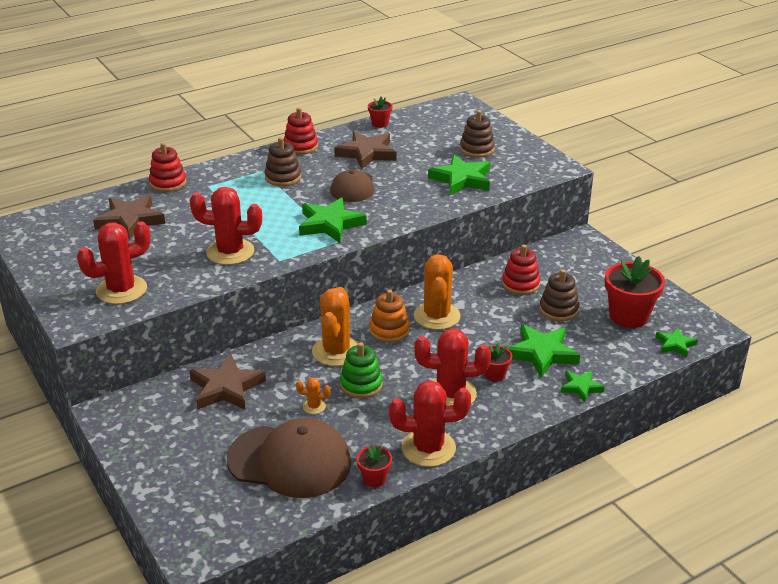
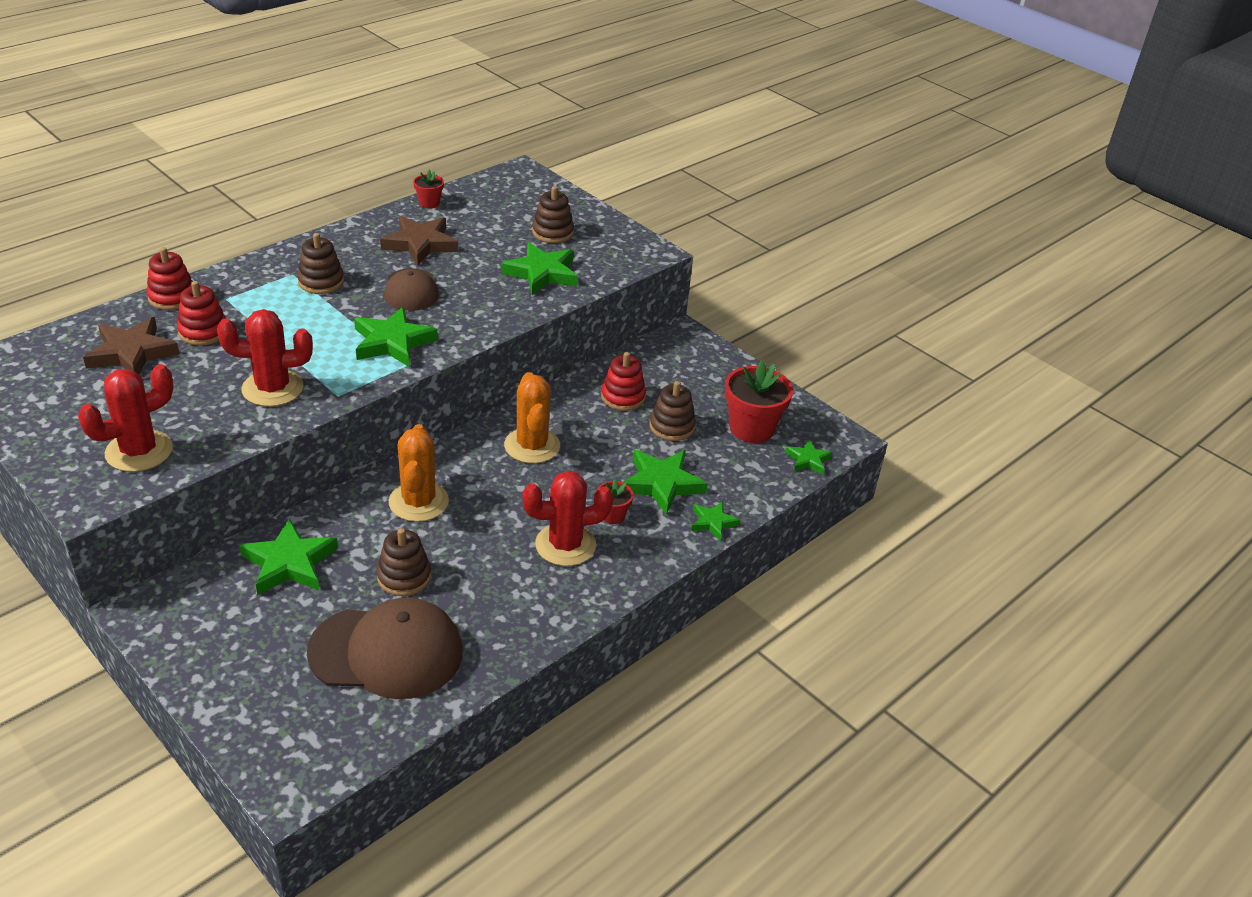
camera: 15 degrees left, 5 degrees up
brown star [189,354,266,410] -> green star [239,518,338,595]
red stacking toy [284,107,318,154] -> red stacking toy moved to [177,281,226,346]
orange cactus [296,377,331,414] -> brown stacking toy [377,528,431,596]
green stacking toy [340,342,383,399] -> none
red flower pot [357,445,392,487] -> none
orange stacking toy [370,290,410,343] -> none
red cactus [389,380,471,467] -> none

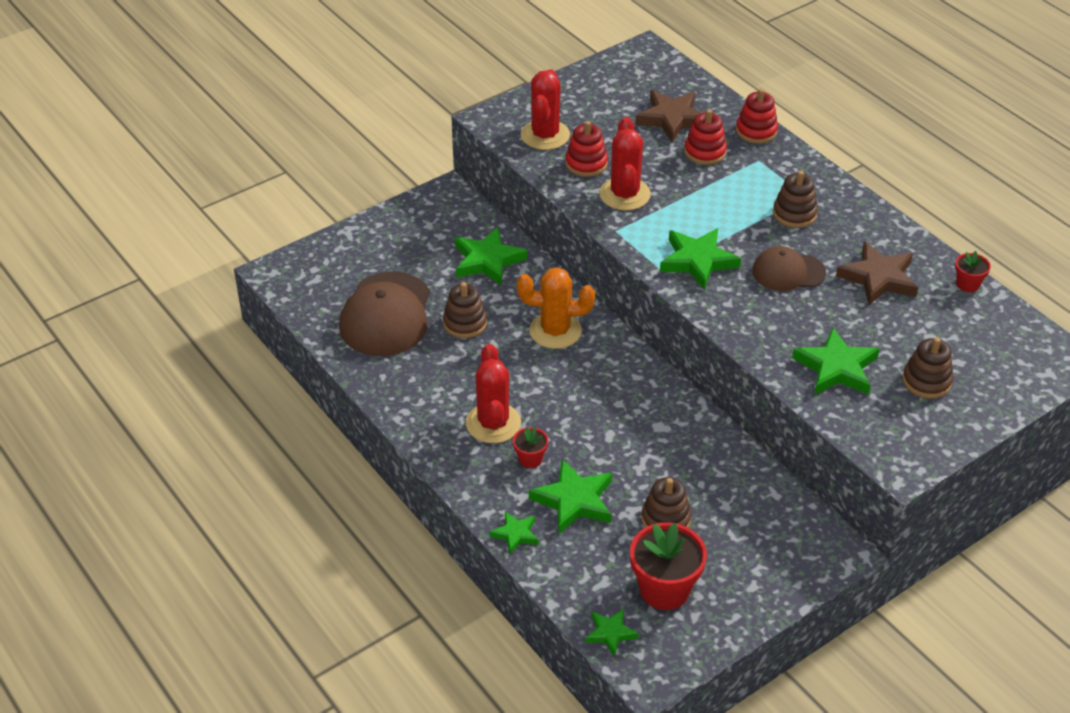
camera: 100 degrees right, 5 degrees up
red cactus [78,364,174,472] -> red cactus turned 45 degrees clockwise [521,69,570,150]
orange cactus [504,372,560,464] -> none
red stacking toy [601,352,646,411] -> red stacking toy moved to [565,121,608,177]

